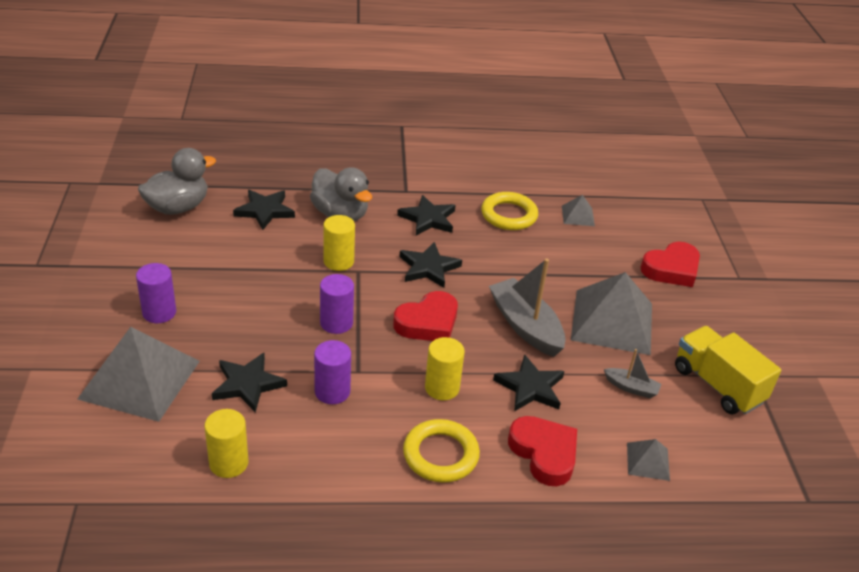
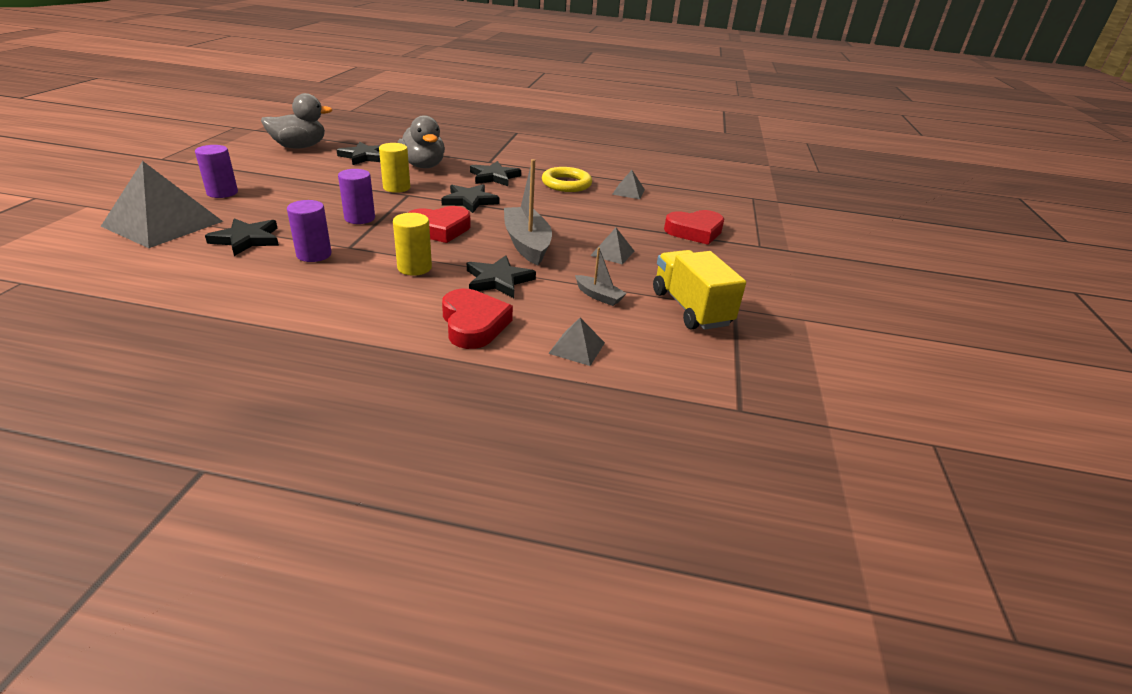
camera: 15 degrees right, 5 degrees down
yellow cylinder [205,409,249,478] -> none
yellow ring [403,419,480,483] -> none
grey pyramid [571,272,652,355] -> grey pyramid [590,228,634,265], size x0.46

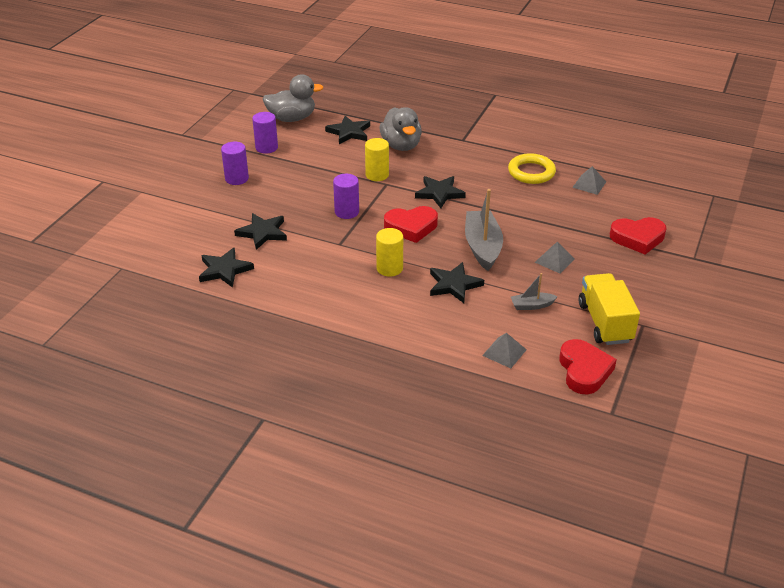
camera: 15 degrees right, 5 degrees up
grey pyramid [101,161,223,248] -> none
purple cylinder [287,200,331,262] -> purple cylinder moved to [252,112,278,154]
red heart [442,289,513,349] -> red heart moved to [559,339,617,394]
black star [470,161,521,186] -> black star moved to [199,247,254,288]
grey boat [575,247,627,306] -> grey boat turned 120 degrees clockwise [511,273,558,310]

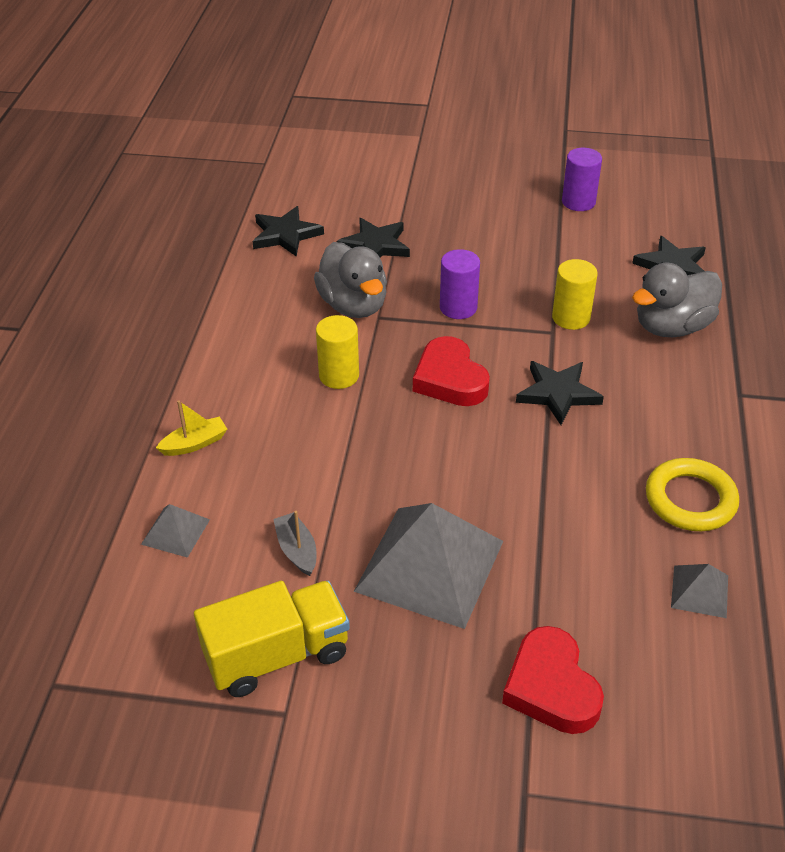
camera: 75 degrees right, 5 degrees up
purple cylinder [221,142,249,185] -> none
grey duck [263,75,323,122] -> grey duck moved to [314,242,387,318]
black star [430,262,484,303] -> none
grey boat [465,189,503,271] -> none
grey pyramid [535,241,575,273] -> grey pyramid [354,503,503,629], size x2.19
red heart [559,339,617,394] -> none
none -> yellow boat [156,400,227,456]

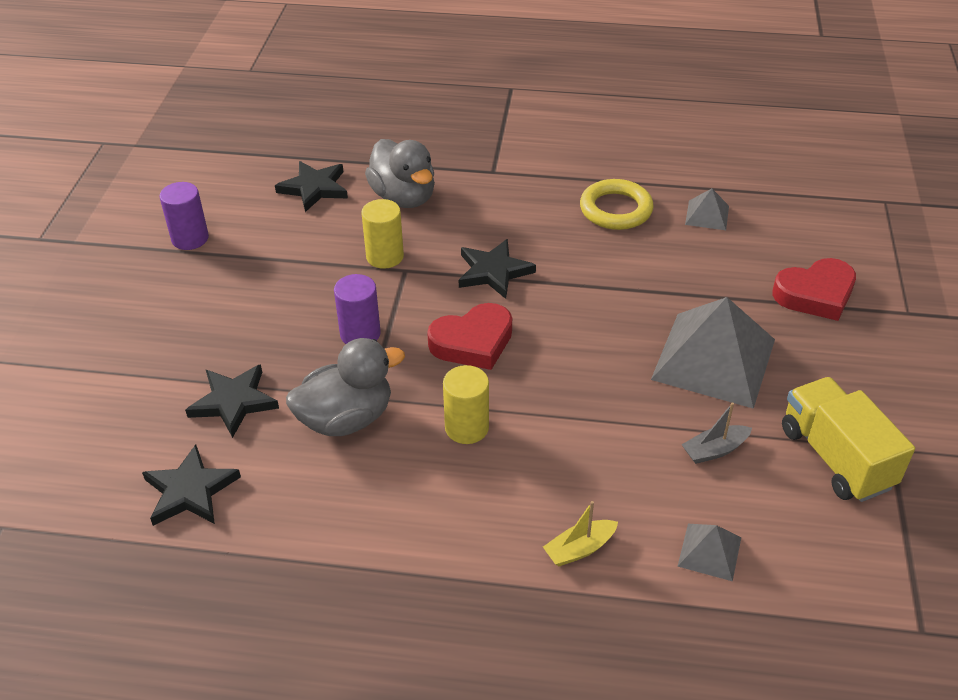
camera: 90 degrees left, 0 degrees up
yellow boat [156,400,227,456] -> yellow boat turned 90 degrees counterclockwise [543,501,618,566]

